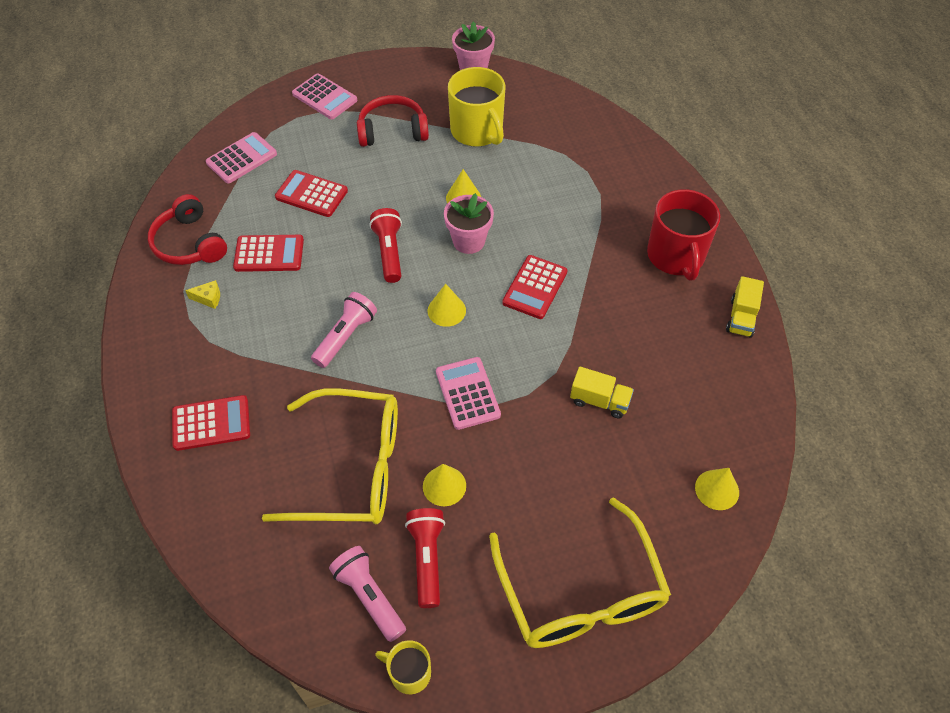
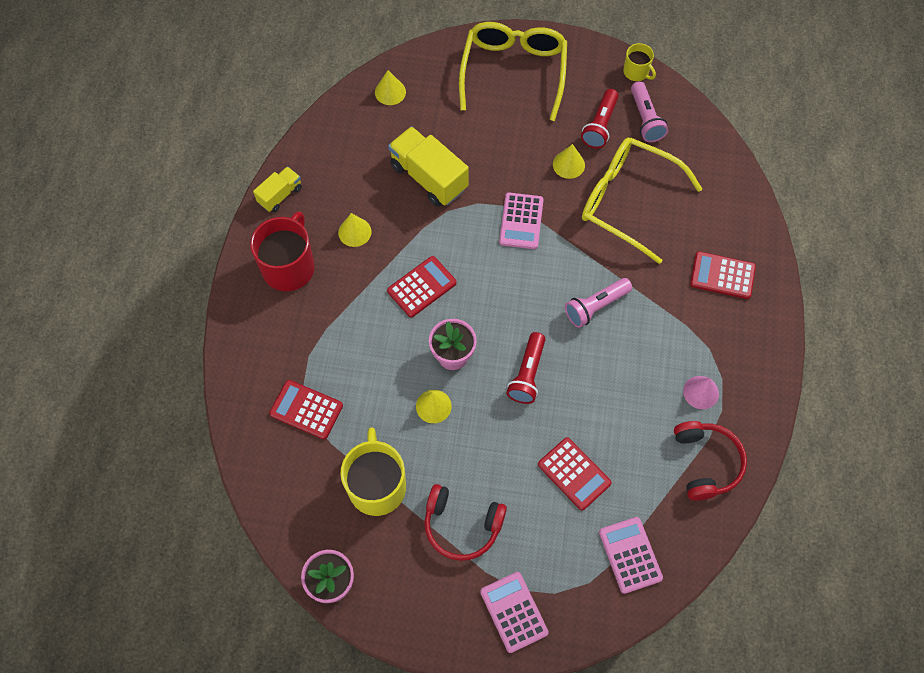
camera: 155 degrees left, 10 degrees up
yellow cheese [185,280,220,309] -> pink cone [683,376,719,409]
pink calculator [206,132,277,183] -> pink calculator turned 90 degrees clockwise [599,517,663,594]
red calculator [233,235,304,272] -> red calculator moved to [269,380,343,439]
yellow cone [428,284,466,327] -> yellow cone moved to [338,213,372,247]
yellow truck [570,367,634,418] -> yellow truck [388,126,469,207], size x1.78

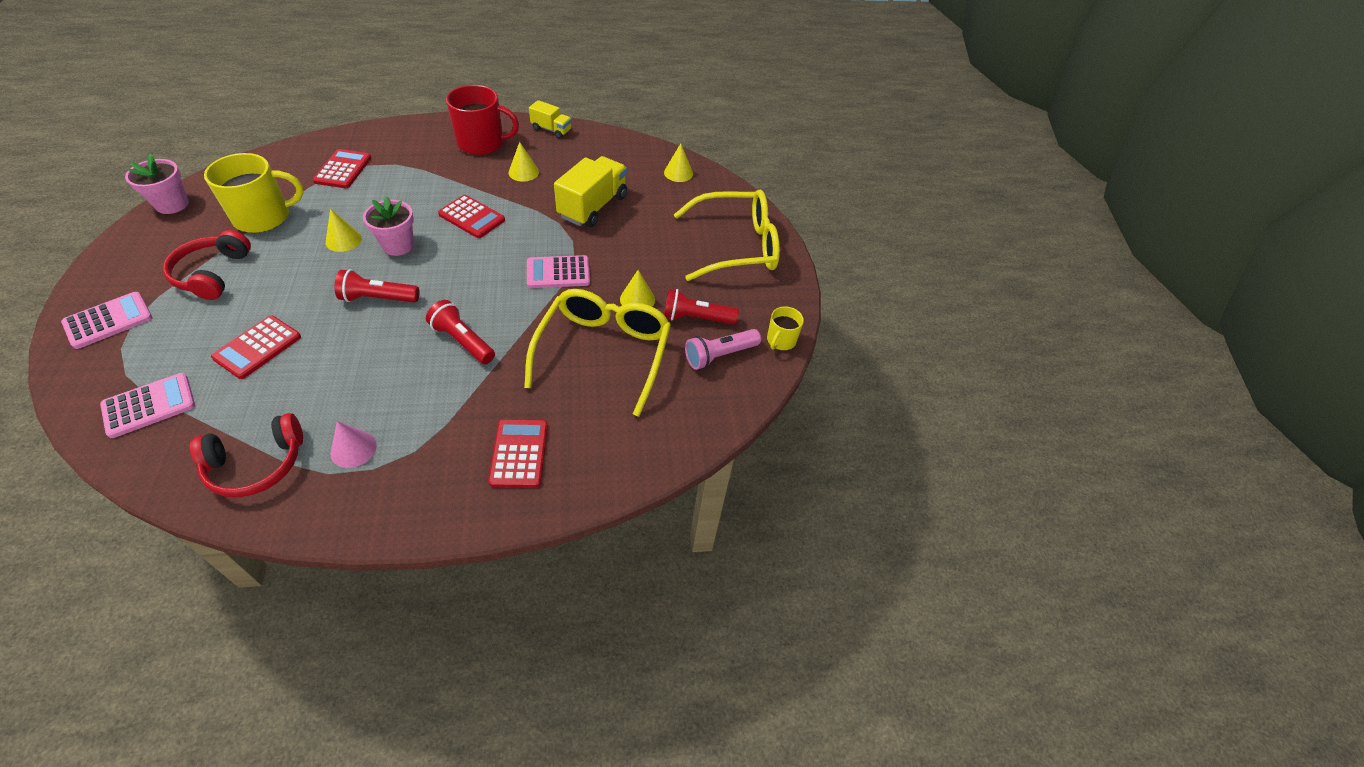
camera: 70 degrees right, 15 degrees down
pink flashlight [565,278,632,328] -> red flashlight [426,300,495,364]

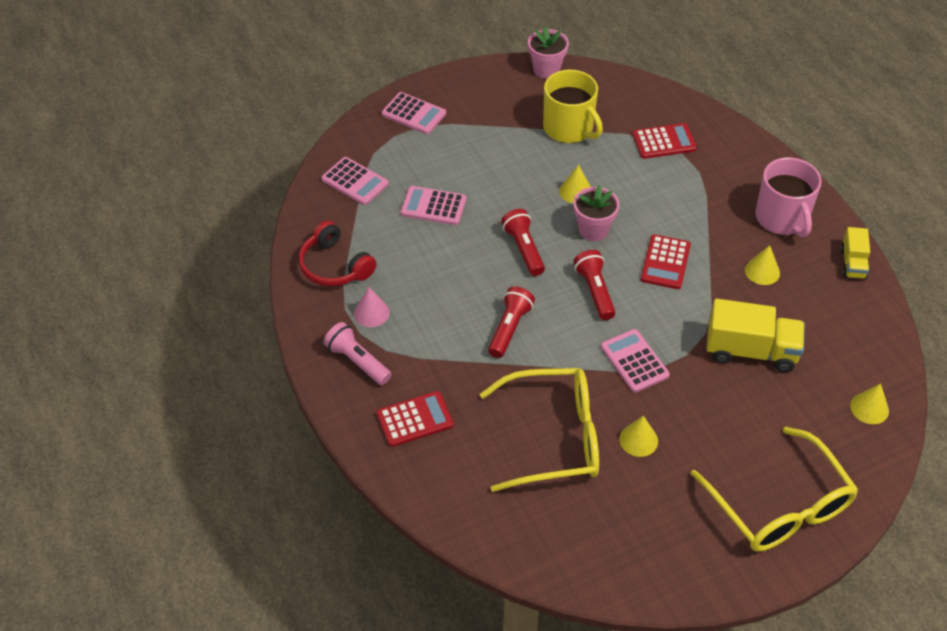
camera: 75 degrees right, 0 degrees up
red headphones [163,230,251,300] -> none
red calculator [211,316,301,379] -> pink calculator [400,186,467,225]
red mug [446,85,519,155] -> pink mug [755,157,822,237]
red flashlight [664,289,739,324] -> red flashlight moved to [574,250,616,320]
pink flashlight [685,329,761,370] -> pink flashlight moved to [323,322,392,385]
yellow mug [767,306,804,350] -> none

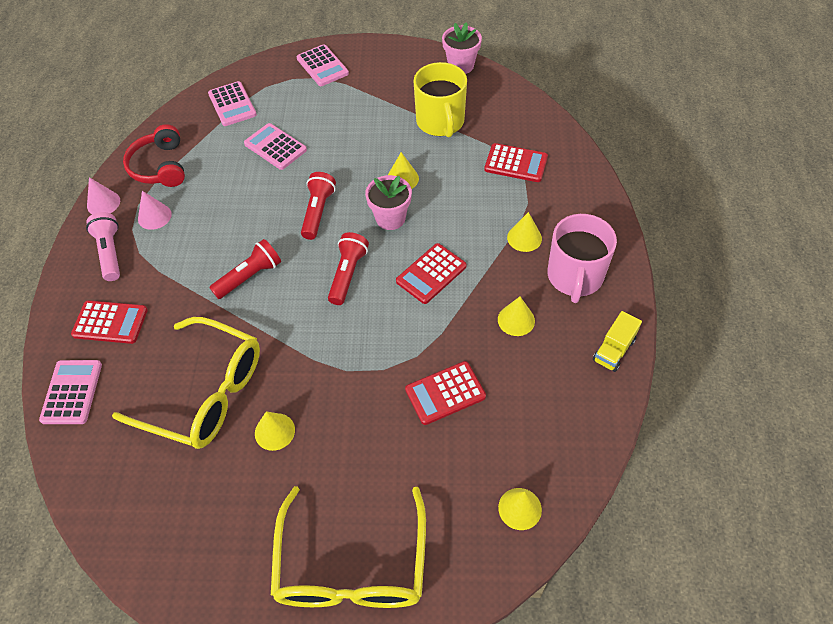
camera: 30 degrees right, 5 degrees up
pink calculator [601,329,670,393] -> pink calculator moved to [39,360,102,424]
yellow truck [706,299,805,372] -> red calculator [405,361,486,425]
none -> pink cone [87,177,120,214]
none -> yellow cone [507,212,542,252]

